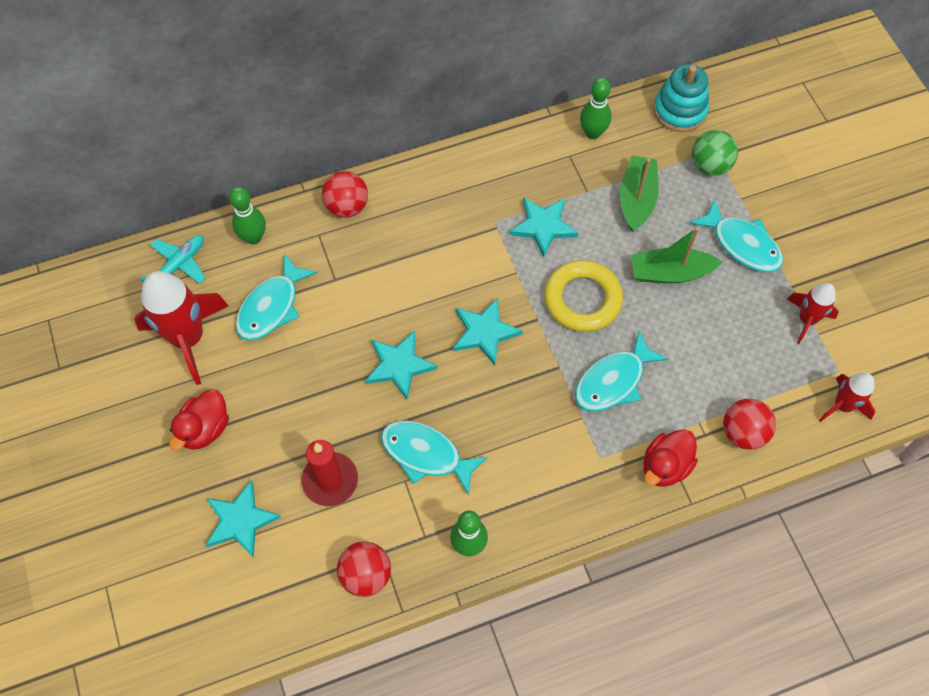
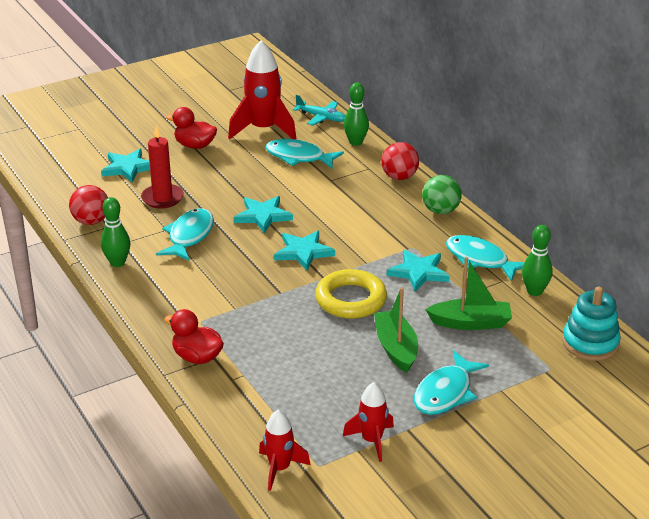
camera: 80 degrees right, 30 degrees down
turquoise fish [575,331,669,412] -> turquoise fish moved to [446,235,524,282]
green ball [692,130,738,176] -> green ball moved to [422,175,462,214]
red ball [723,399,776,450] -> none

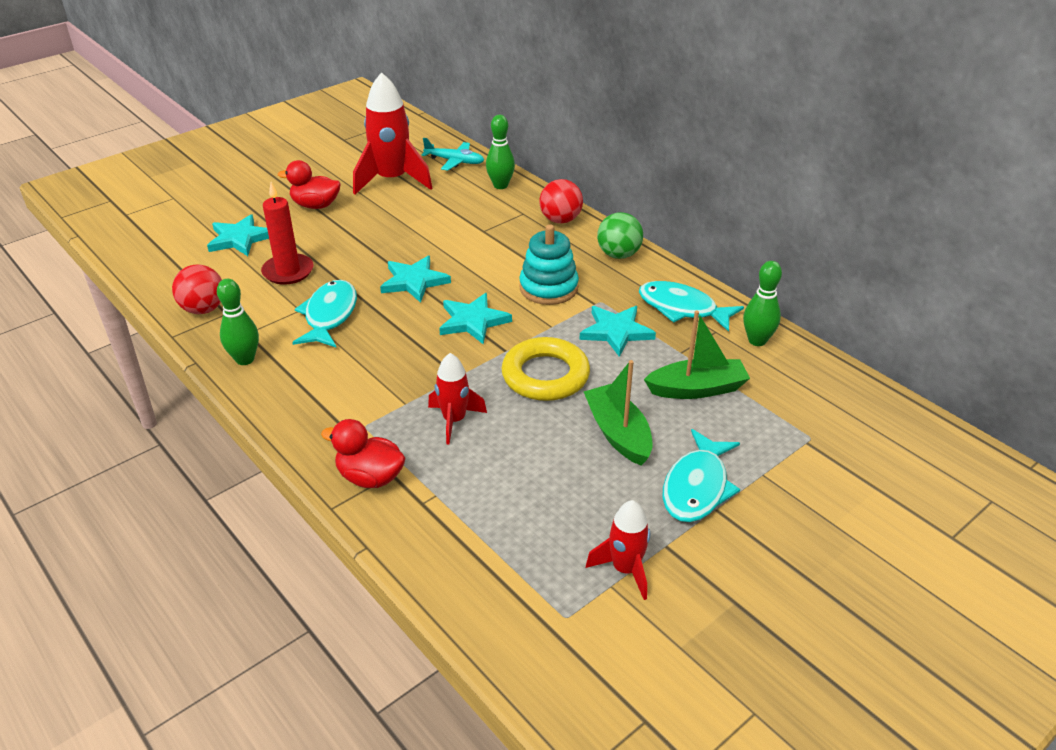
camera: 10 degrees left, 5 degrees up
red rocket [259,410,311,491] -> red rocket moved to [428,353,487,445]
turquoise fish [265,139,344,169] -> none
turquoise stacking toy [562,287,621,361] -> turquoise stacking toy moved to [519,224,579,305]

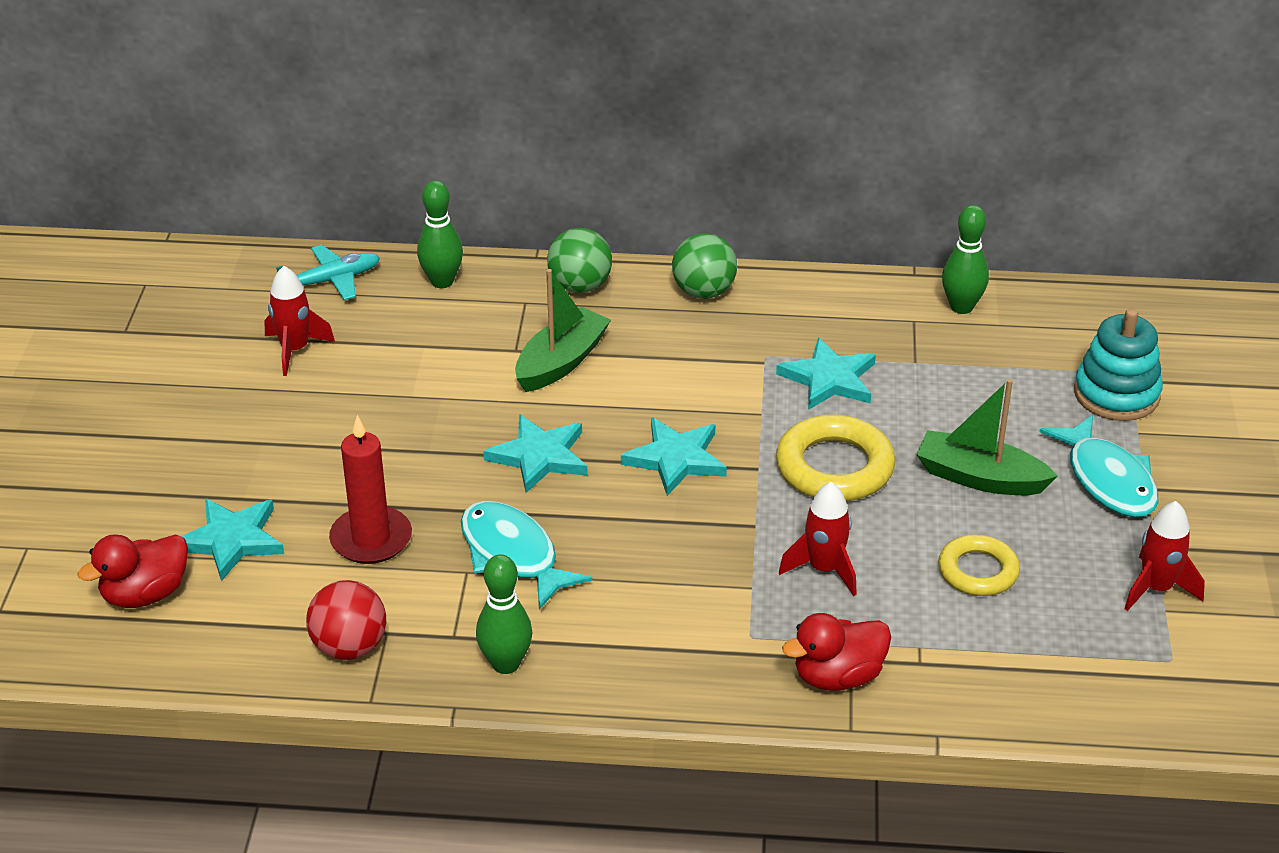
camera: 45 degrees left, 0 degrees up
red duck [278,160,341,209] -> red duck moved to [78,534,188,608]
red rocket [353,72,432,195] -> red rocket [264,266,335,376], size x0.56
turquoise stacking toy [519,224,579,305] -> turquoise stacking toy moved to [1074,308,1163,421]
red ball [539,179,583,223] -> green ball [547,228,612,293]
turquoise fish [639,281,744,332] -> none
green boat [644,311,750,399] -> green boat moved to [515,269,611,392]
none -> yellow ring [938,535,1020,596]

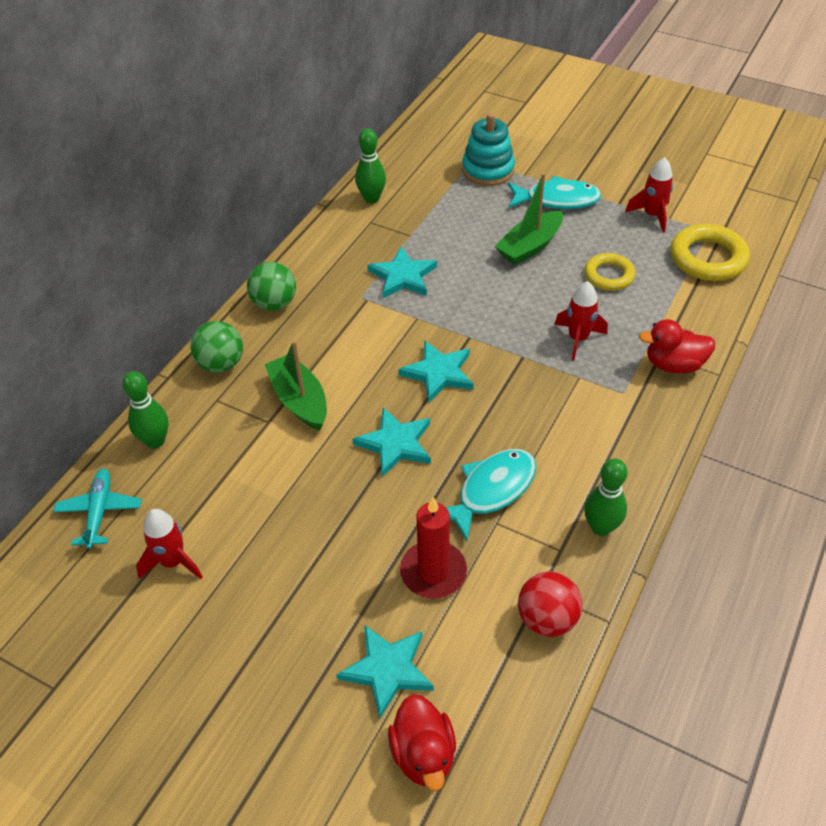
camera: 65 degrees left, 10 degrees up
turquoise fish [461,501,592,610] -> turquoise fish turned 150 degrees clockwise [446,449,536,541]
yellow ring [776,414,895,501] -> yellow ring moved to [670,224,750,281]
red duck [782,613,891,691] -> red duck turned 90 degrees clockwise [639,319,715,373]

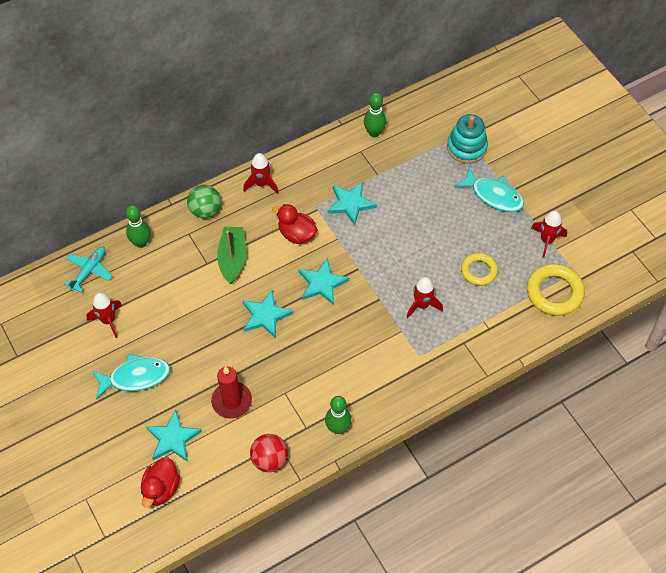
camera: 30 degrees right, 10 degrees up
green ball [247,262,296,311] -> red rocket [243,153,279,194]
turquoise fish [446,449,536,541] -> turquoise fish moved to [92,354,170,399]
green boat [495,173,563,265] -> none
red duck [639,319,715,373] -> red duck moved to [272,204,317,244]

